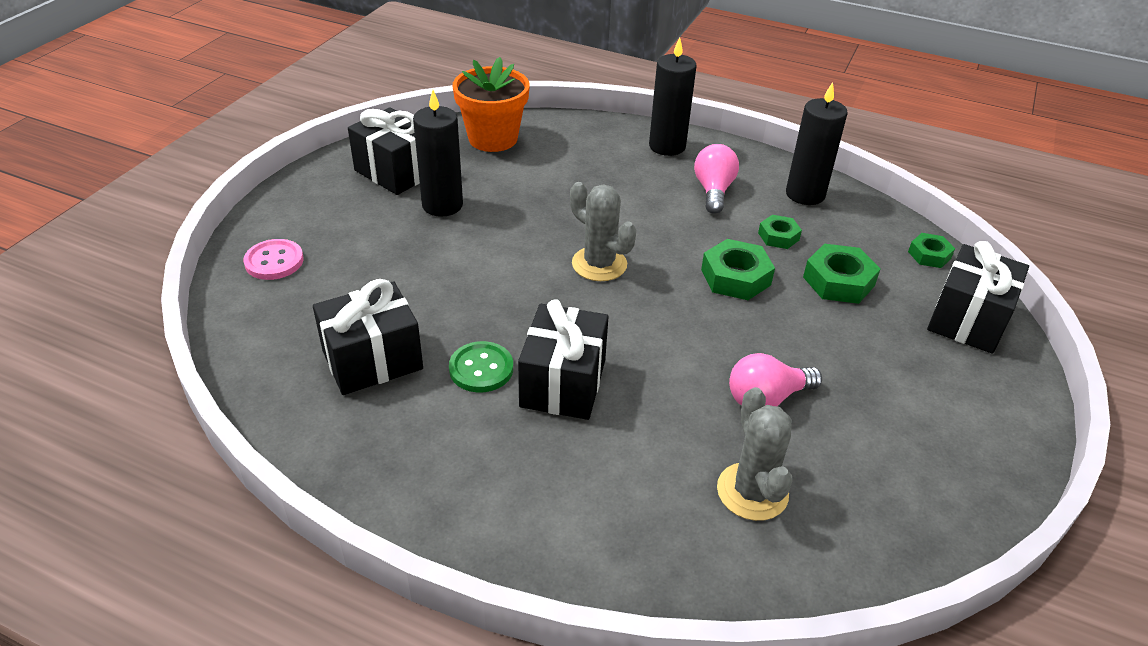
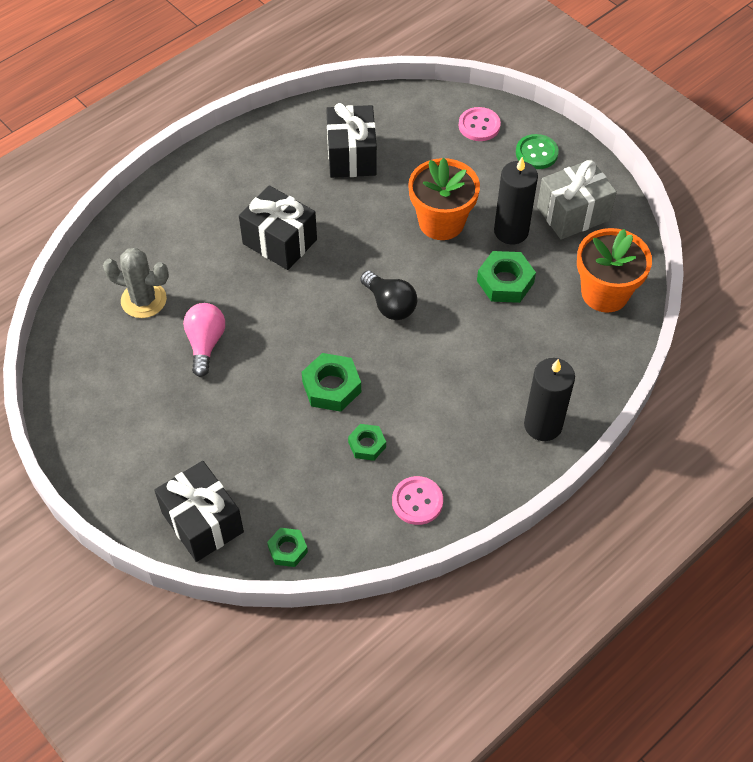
camera: 115 degrees right, 15 degrees up
black gift [348,107,420,195] -> grey gift [537,159,617,240]
green button [449,341,513,393] -> green button moved to [516,134,559,169]
grey cactus [570,182,636,281] -> black light bulb [360,271,417,320]
pink light bulb [694,144,739,214] -> none
black candle [786,82,848,205] -> pink button [392,476,443,525]
green nut [803,244,880,304] -> green nut moved to [477,251,536,303]
none -> orange flower pot [408,157,480,240]

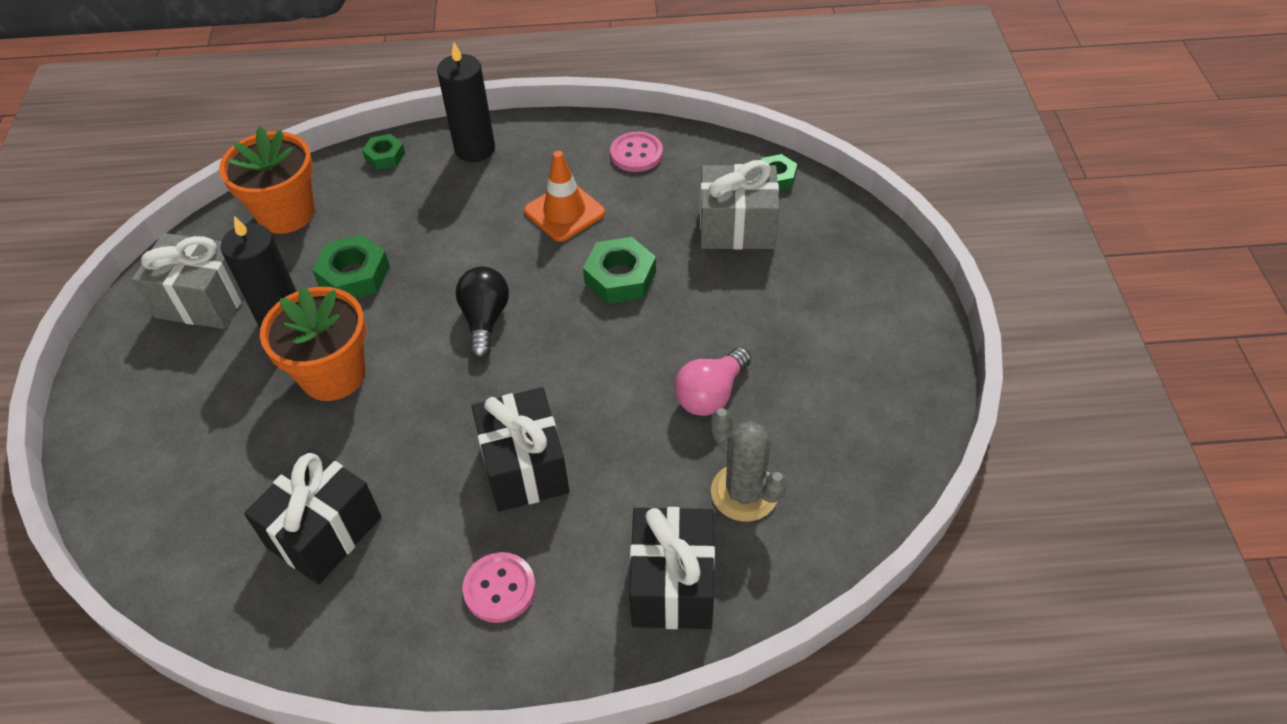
camera: 140 degrees left, 5 degrees down
black gift [154,461,244,562] -> black gift moved to [629,507,715,629]
green nut [348,424,386,461] -> green nut moved to [362,134,405,170]
pink button [459,107,501,141] -> pink button moved to [463,552,536,623]
green button [516,134,559,169] -> none
none -> orange traffic cone [524,151,605,242]
none -> grey gift [700,160,779,250]

